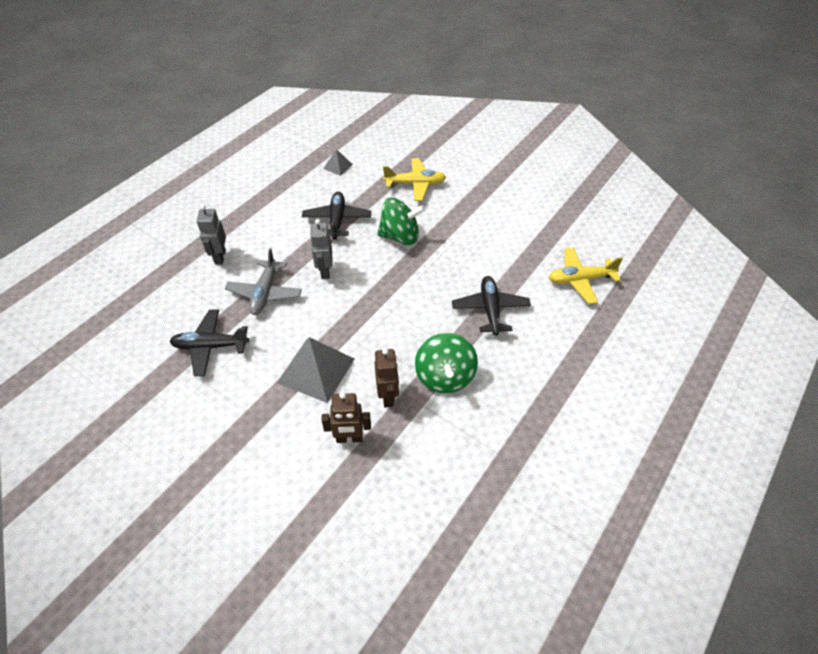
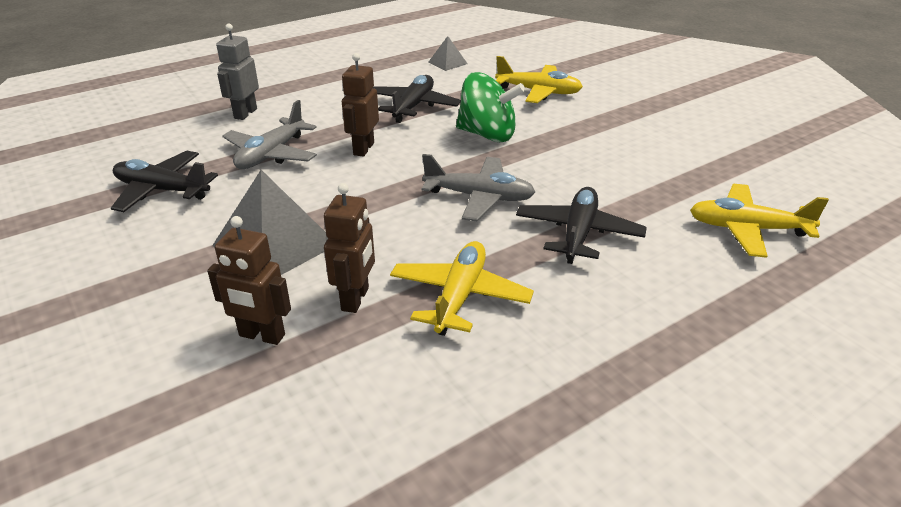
camera: 20 degrees right, 15 degrees down
grey robot [310,219,333,279] -> brown robot [342,53,379,157]
green spinning top [415,333,478,393] -> yellow plane [390,241,534,336]
none -> grey plane [421,154,535,221]

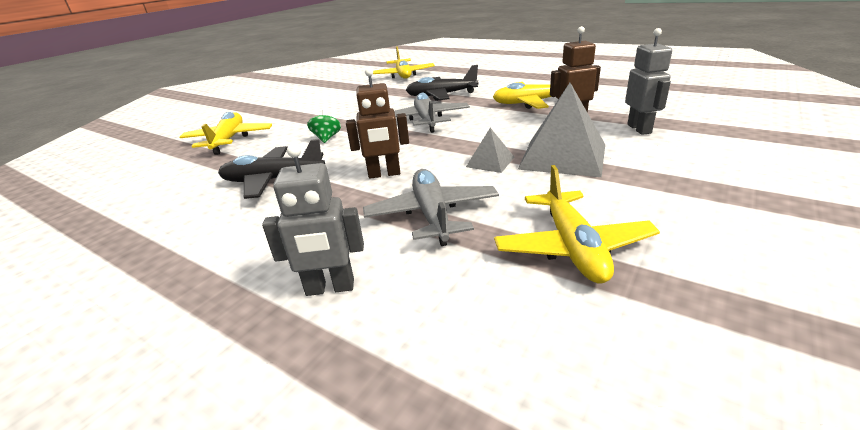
camera: 110 degrees left, 5 degrees down
black plane [111,151,218,212] -> yellow plane [494,165,660,284]
brown robot [207,216,291,345] -> grey robot [625,28,672,135]
grey plane [222,100,317,169] -> grey plane turned 105 degrees counterclockwise [363,169,499,246]
grey pyramid [428,36,468,71] -> grey pyramid moved to [466,128,514,173]
green spinning top [456,72,525,142] -> green spinning top [307,109,341,143], size x0.49

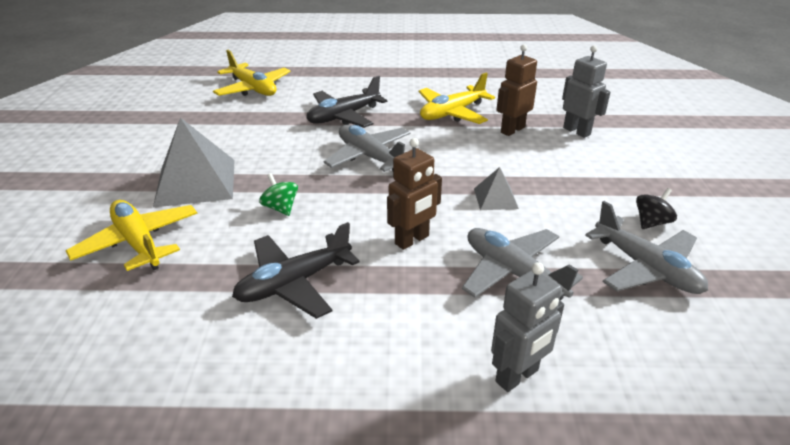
camera: 35 degrees left, 5 degrees up
yellow plane [494,165,660,284] -> grey plane [585,201,708,294]
grey pyramid [518,83,605,177] -> grey pyramid moved to [153,118,234,207]
none -> black spinning top [636,188,677,229]

